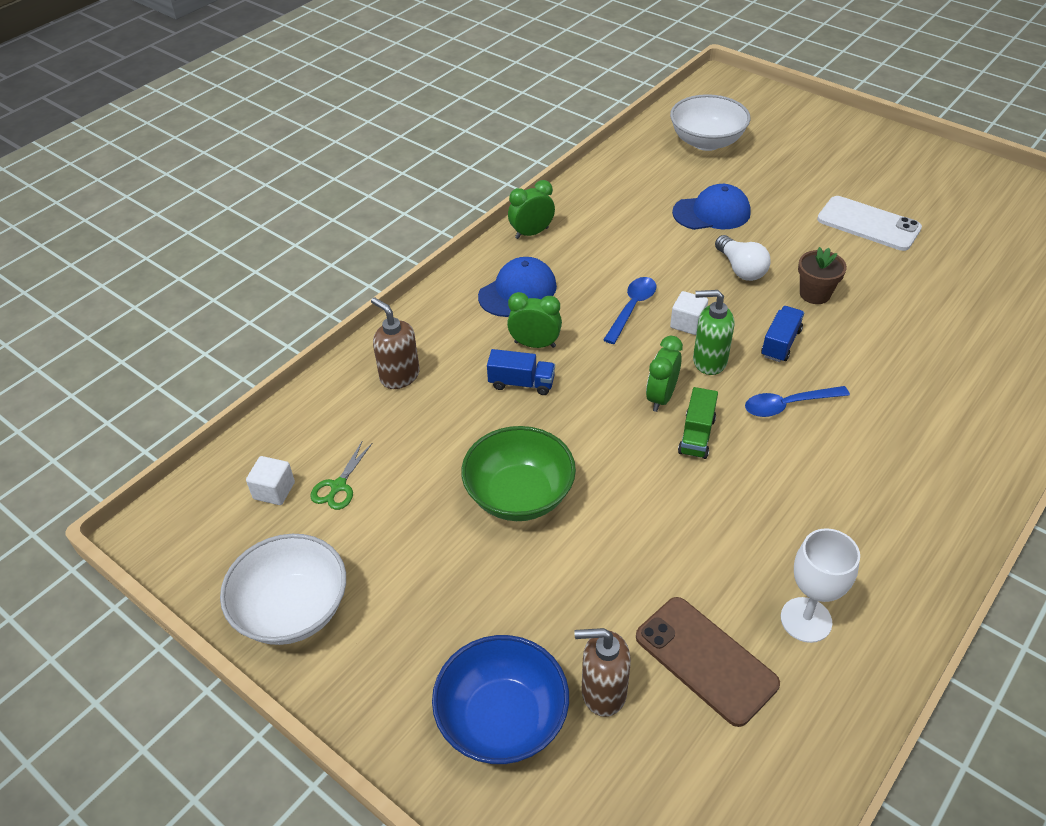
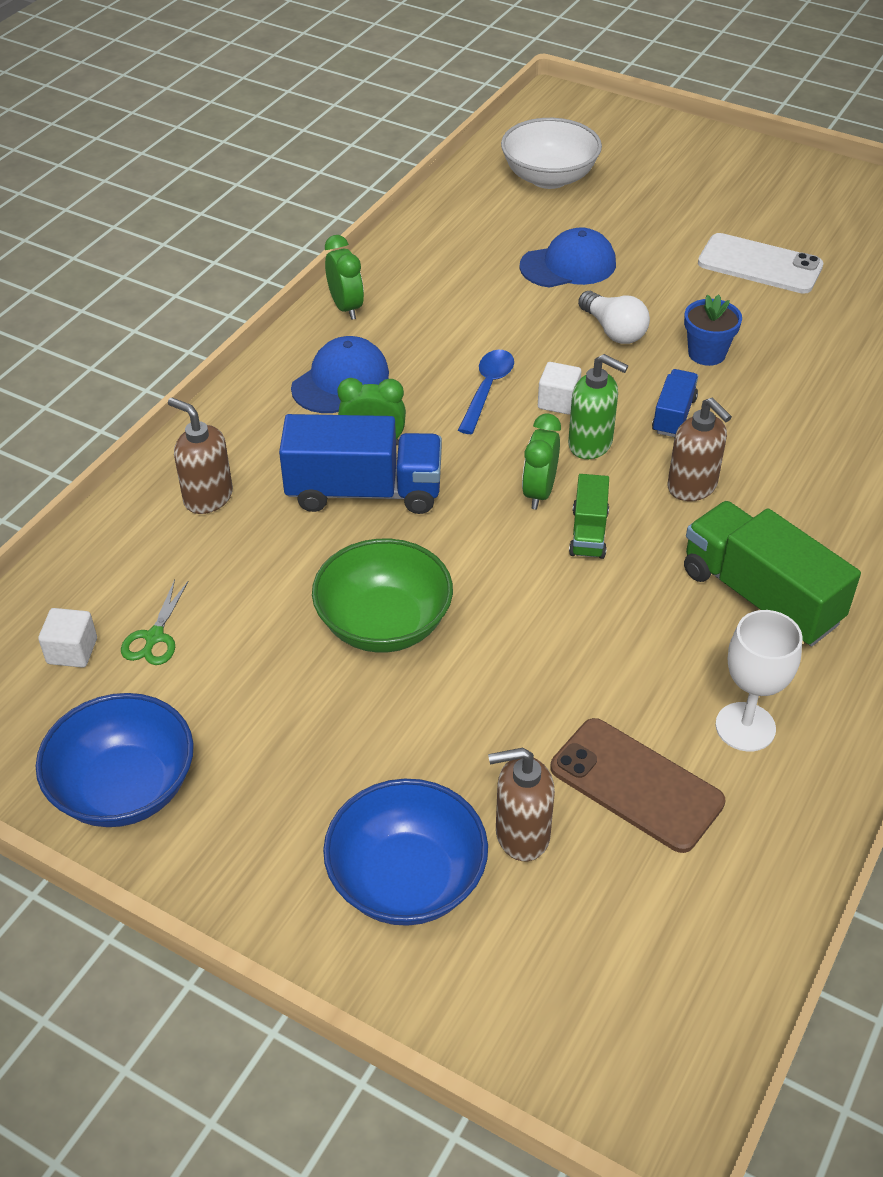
camera: 10 degrees left, 0 degrees up
white bowl [220,534,346,645] -> blue bowl [36,693,194,827]
blue truck [487,349,555,395] -> blue truck [279,414,442,514], size x1.90
green clock [508,180,555,239] -> green clock turned 105 degrees clockwise [325,235,364,320]
green soap dispenser [693,290,734,375] -> green soap dispenser turned 150 degrees counterclockwise [568,354,628,459]
blue spoon [745,386,850,417] -> brown soap dispenser [667,398,732,501]
brown flower pot [798,247,847,304] -> blue flower pot [684,295,742,366]
none -> green truck [684,501,861,647]

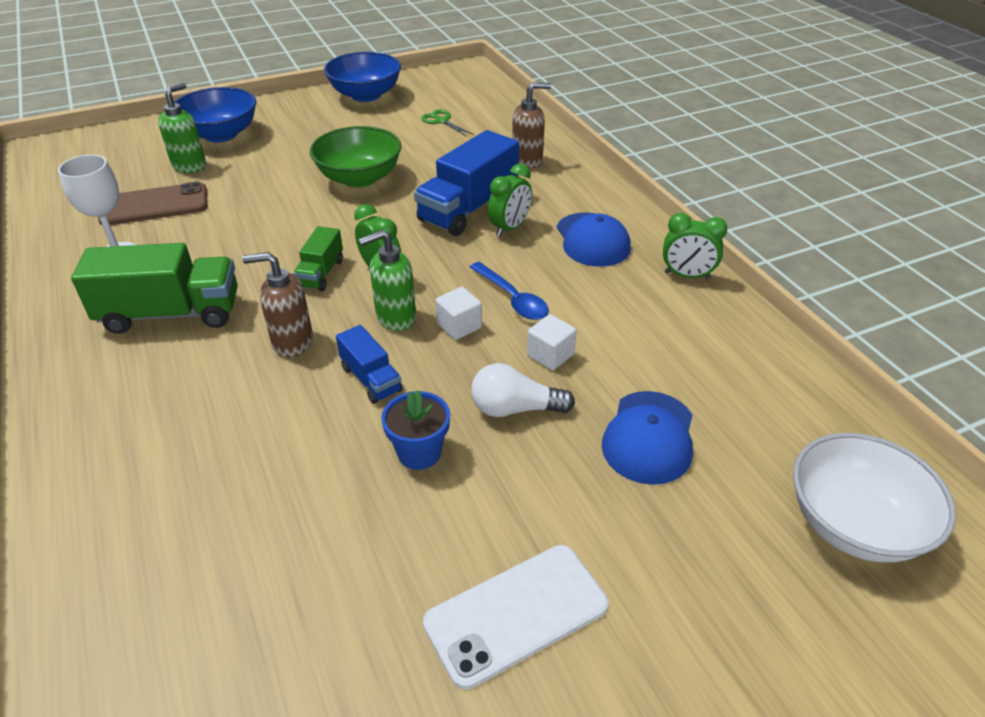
camera: 125 degrees right, 5 degrees down
white cube [38,608,97,668] -> white cube moved to [527,314,576,370]
brown soap dispenser [488,748,555,861] -> green soap dispenser [158,83,206,173]
green truck [569,474,609,559] -> green truck turned 120 degrees counterclockwise [293,226,343,291]

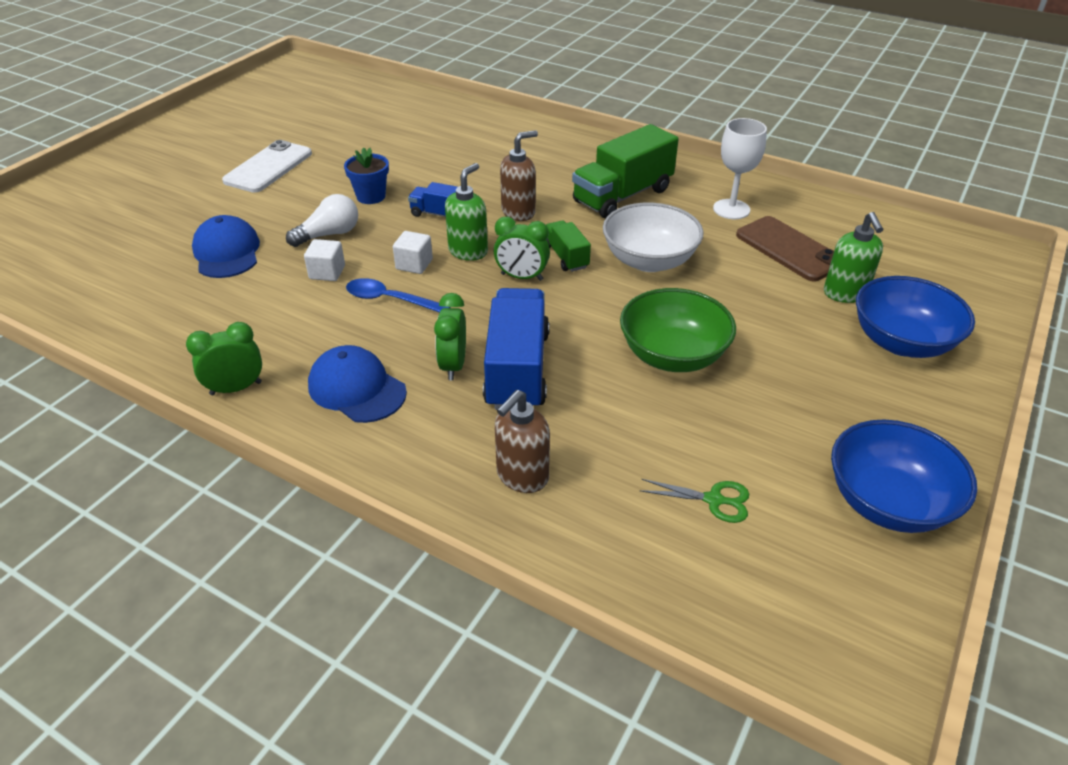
camera: 145 degrees right, 0 degrees up
brown phone [98,182,208,225] -> brown phone turned 75 degrees counterclockwise [736,216,834,281]
white bowl [793,433,956,562] -> white bowl moved to [603,203,704,272]

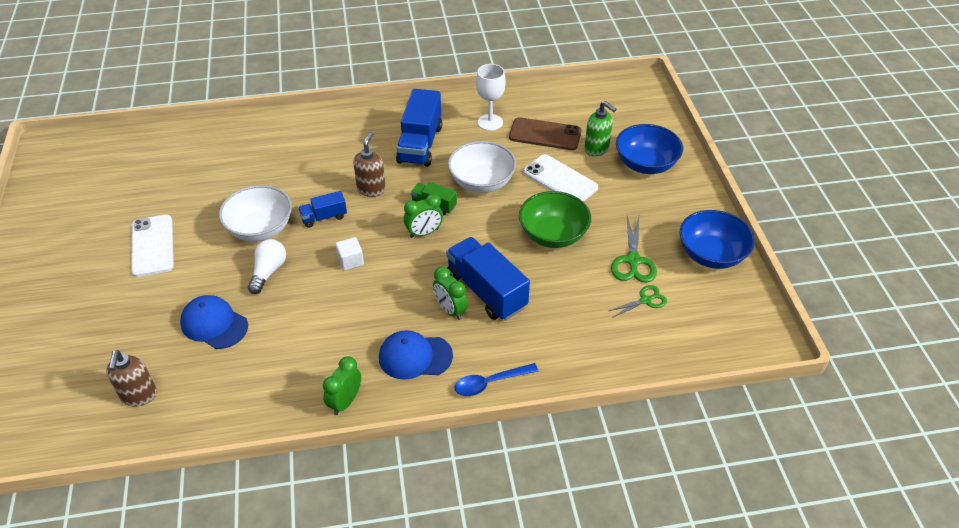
camera: 40 degrees left, 5 degrees up
white cube [304,239,345,281] -> none
blue flower pot [344,147,389,204] -> white bowl [219,185,292,242]
blue spoon [346,278,450,313] -> blue spoon moved to [454,363,538,396]
green soap dispenser [445,163,488,261] -> none
brown soap dispenser [495,390,550,493] -> brown soap dispenser moved to [106,350,157,406]
green truck [572,124,679,219] -> blue truck [396,89,442,167]
none -> white phone [523,154,598,202]
none -> green scissors [611,216,657,283]

